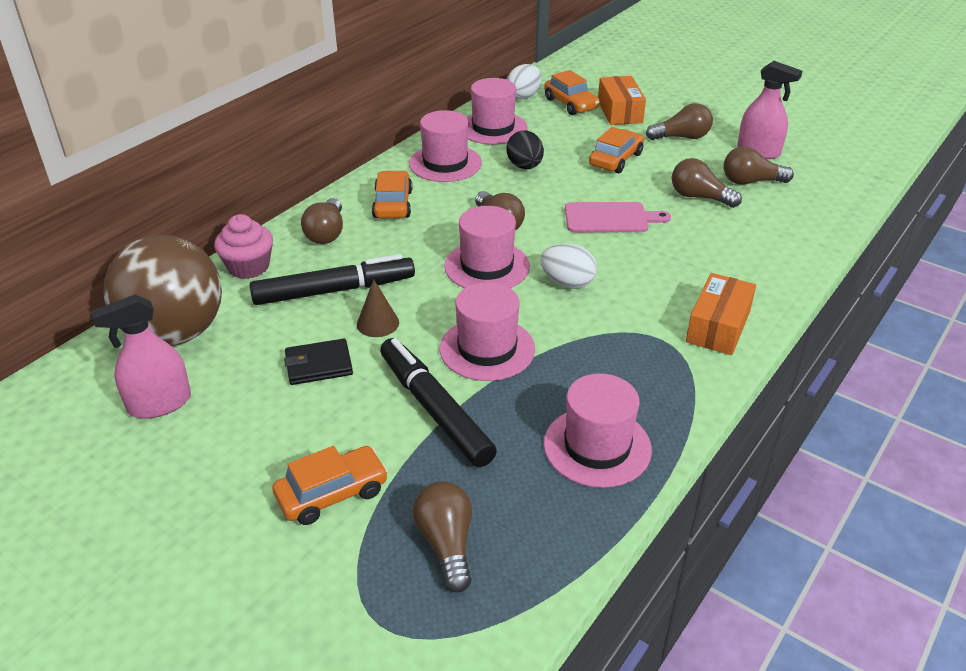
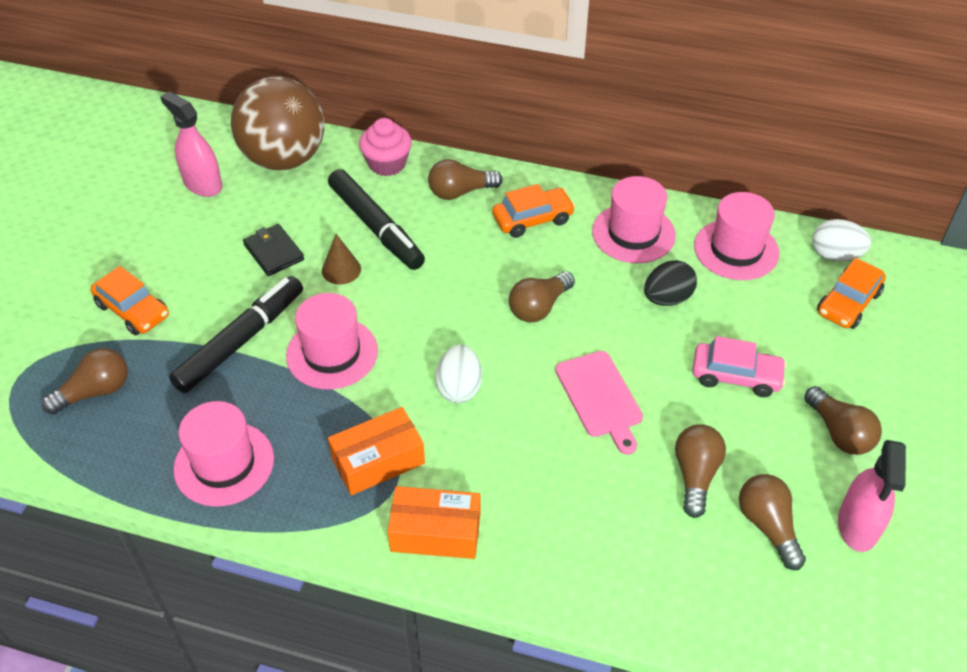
camera: 70 degrees right, 10 degrees up
pink hat [444,206,530,288] -> none
orange car [589,127,644,173] -> pink car [692,336,787,397]
orange box [598,76,646,125] -> orange box moved to [328,407,425,495]

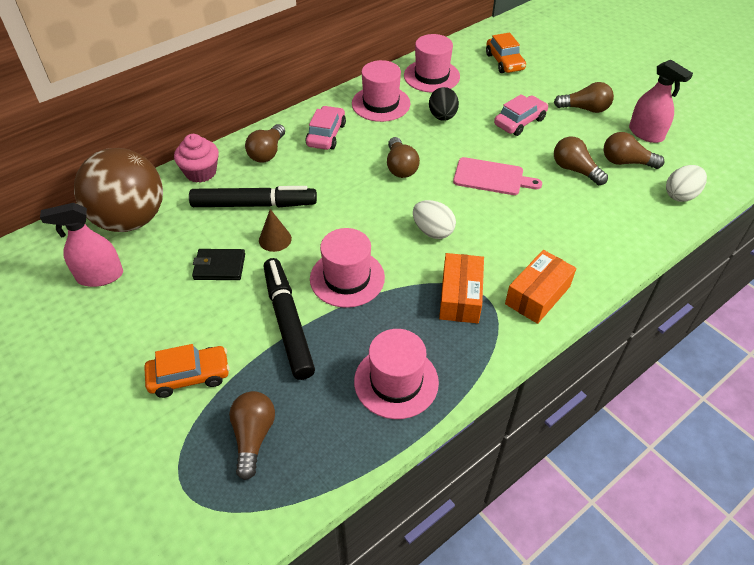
camera: 55 degrees left, 0 degrees up
orange car [492,184,575,238] -> pink car [306,106,346,150]
white egg [812,219,871,261] -> white egg moved to [666,165,707,202]

